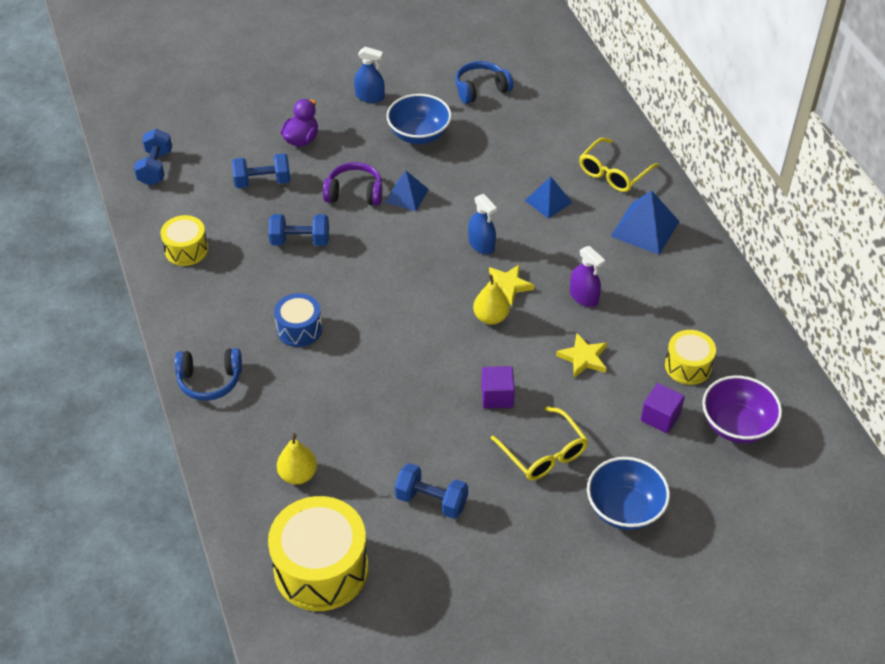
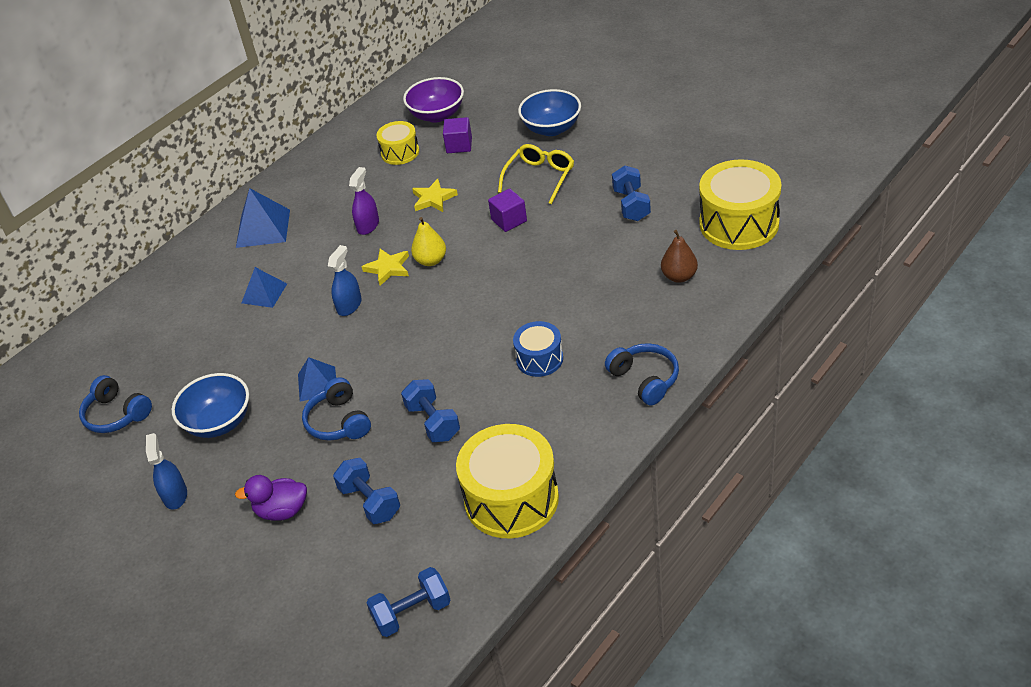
camera: 115 degrees left, 5 degrees down
yellow drum [161,215,208,266] -> yellow drum [456,424,559,538], size x1.81
yellow pear [277,433,317,485] -> brown pear [661,230,698,283]
purple headphones [323,162,382,206] -> blue headphones [302,377,371,441]
yellow glasses [579,138,659,192] -> none

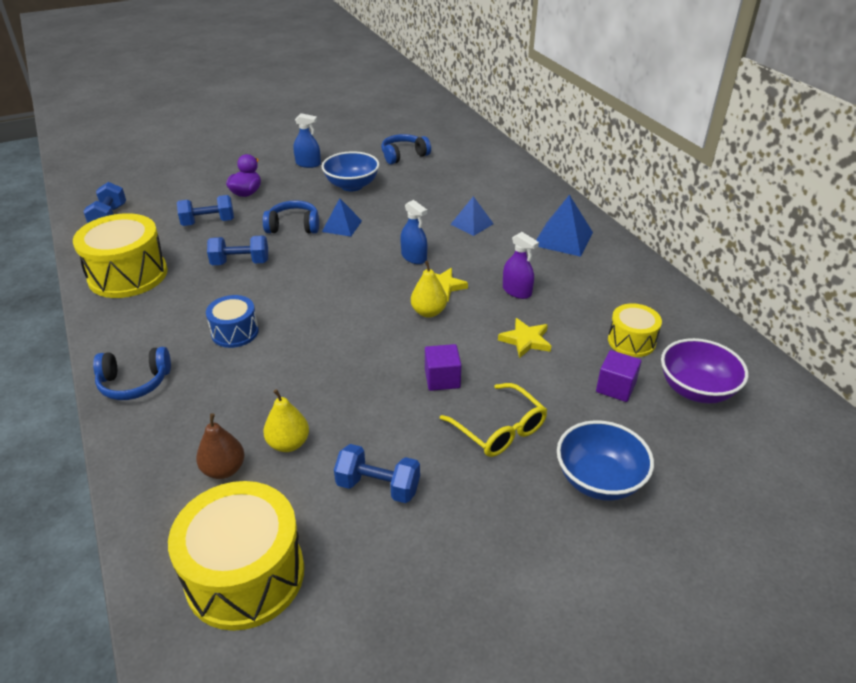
camera: 110 degrees right, 5 degrees down
none -> yellow pear [263,389,309,452]

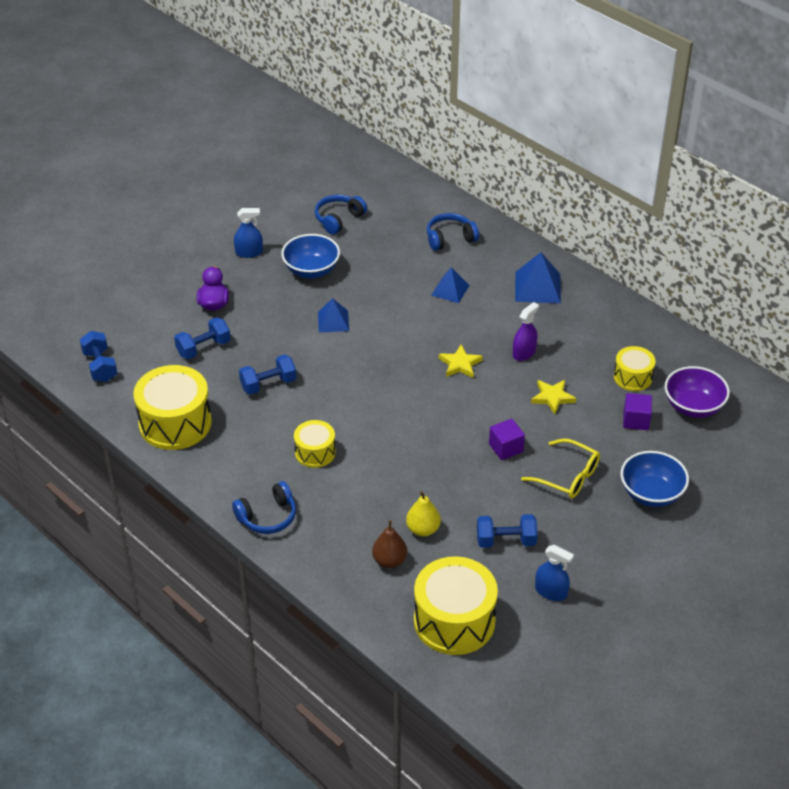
camera: 20 degrees left, 5 degrees up
blue drum [206,295,259,348] -> yellow drum [294,420,336,468]
blue headphones [263,200,319,234] -> blue headphones moved to [427,213,479,251]
blue spray bottle [400,200,427,264] -> blue spray bottle moved to [535,545,574,601]
yellow pear [411,261,447,318] -> none
purple spray bottle [503,232,539,299] -> purple spray bottle turned 75 degrees counterclockwise [513,302,539,361]

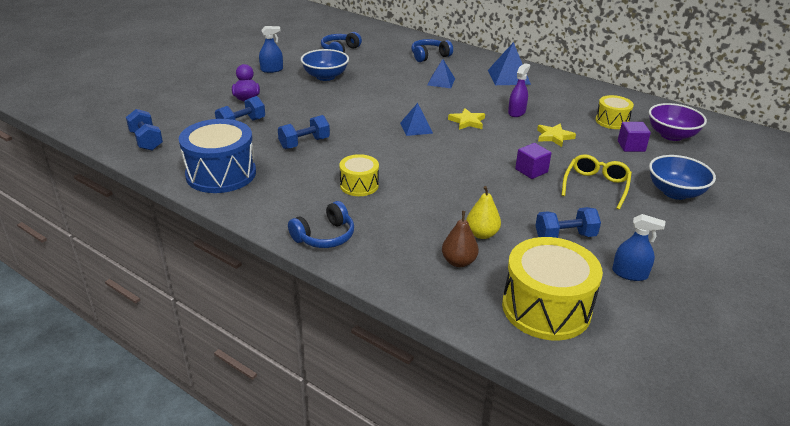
camera: 10 degrees left, 10 degrees down
yellow drum [133,365,212,450] -> blue drum [179,119,256,193]
blue pyramid [318,298,349,332] -> blue pyramid moved to [400,103,433,136]
yellow glasses [521,439,600,498] -> yellow glasses turned 90 degrees counterclockwise [562,154,632,210]

